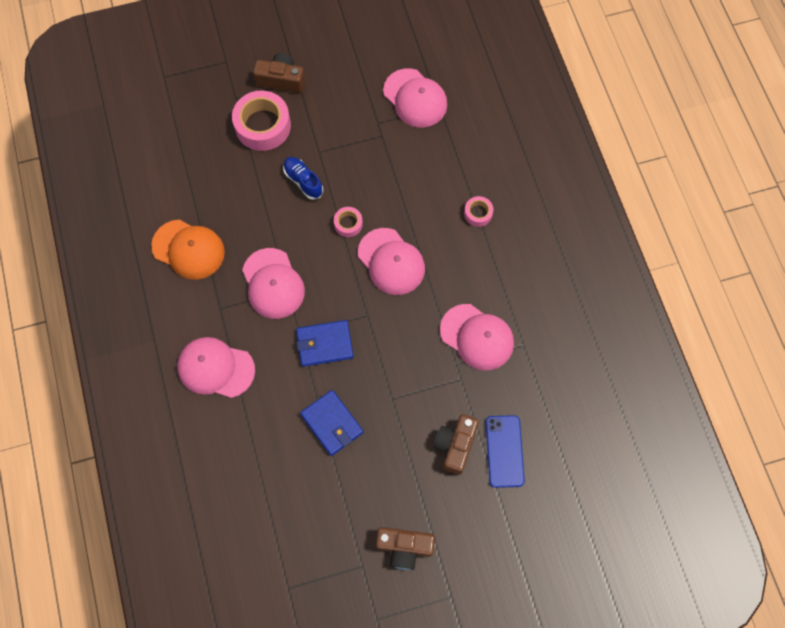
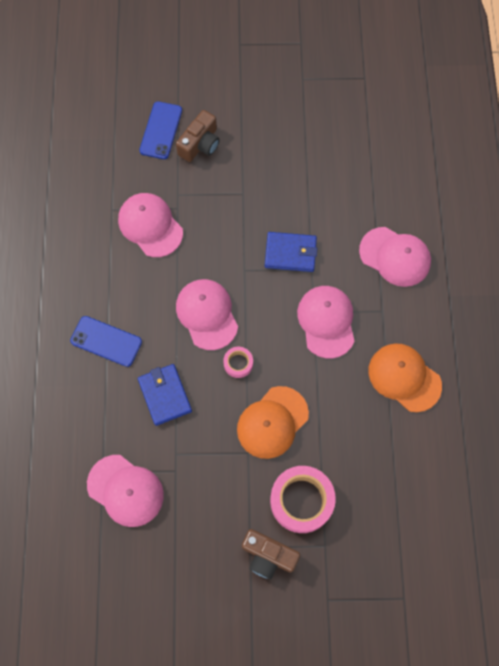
camera: 165 degrees left, 0 degrees up
blue shoe [283,157,323,200] -> orange cap [237,386,309,459]
blue wallet [300,390,363,456] -> blue wallet moved to [138,364,192,426]
brown camera [376,527,435,570] -> none
pink cap [383,68,447,128] -> pink cap turned 150 degrees clockwise [87,455,164,527]
pink tape [464,196,493,227] -> blue phone [70,316,142,367]

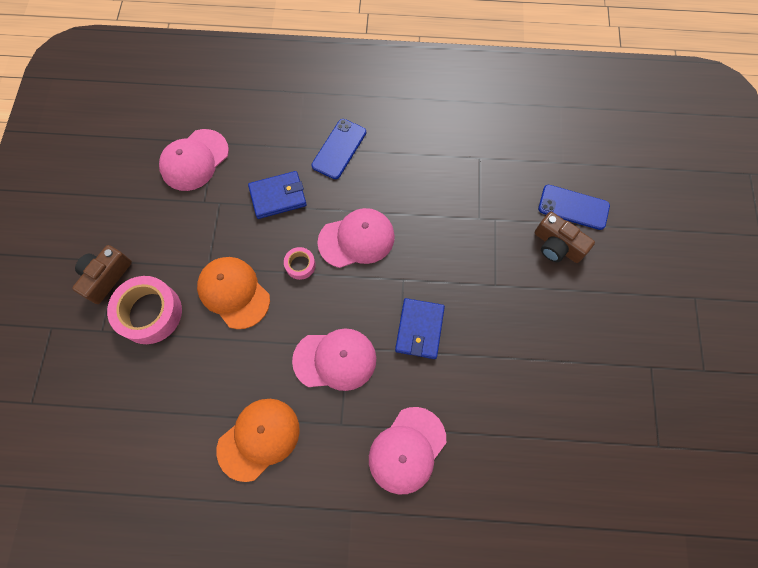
camera: 95 degrees right, 0 degrees up
pink cap [118,193,183,257] -> none

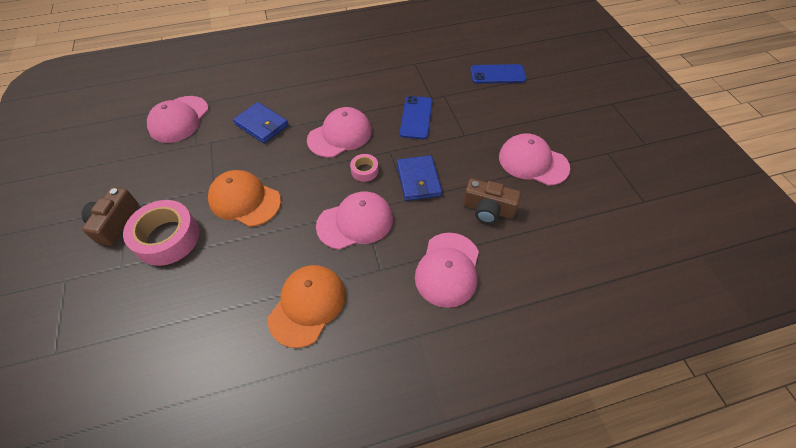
camera: 20 degrees left, 15 degrees down
blue wallet [248,171,307,219] -> blue wallet turned 75 degrees clockwise [233,102,289,144]
pink tape [284,247,316,280] -> pink tape moved to [350,154,378,182]
blue phone [311,119,366,179] -> blue phone moved to [400,96,432,139]
brown camera [535,212,595,263] -> brown camera moved to [463,178,521,224]
none -> pink cap [499,133,570,186]

